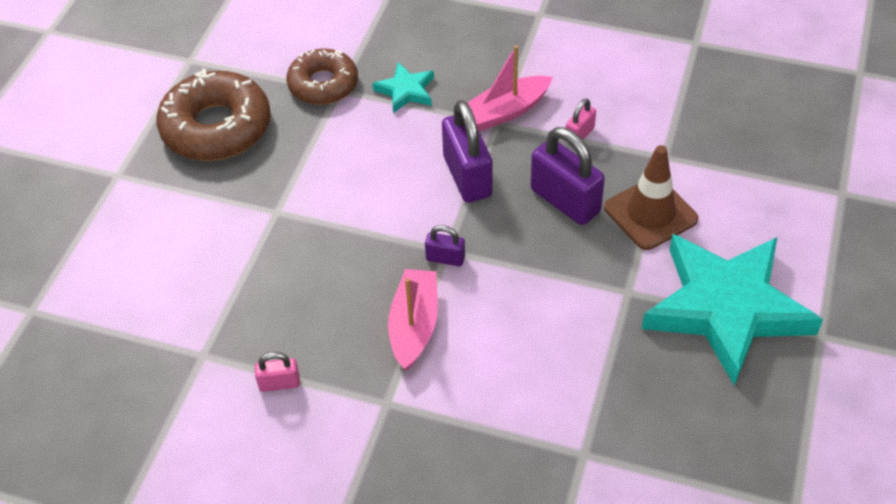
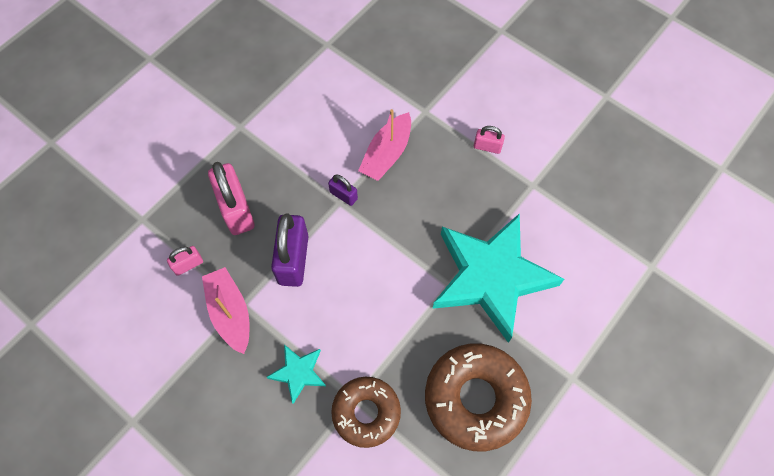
camera: 160 degrees left, 15 degrees up
pink boat [467,45,553,131] -> pink boat turned 105 degrees counterclockwise [202,267,249,354]
purple padlock [530,127,605,225] -> pink padlock [208,162,255,235]
brown traffic cone [604,145,699,250] -> none
turquoise star [642,234,823,386] -> turquoise star moved to [432,213,564,343]

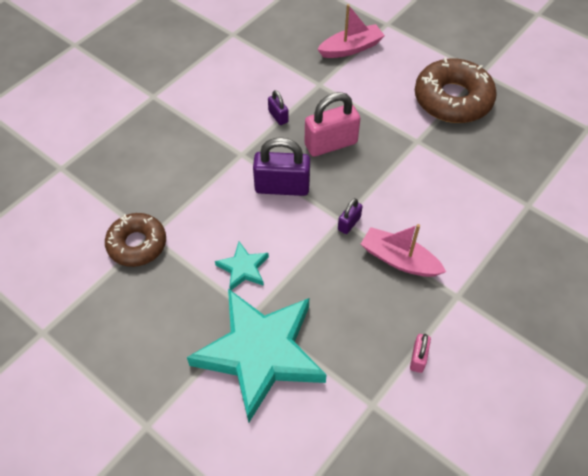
camera: 90 degrees right, 10 degrees down
pink padlock [167,246,203,276] -> purple padlock [268,90,288,125]
pink boat [202,267,249,354] -> pink boat moved to [317,4,385,58]
turquoise star [267,344,326,404] -> turquoise star moved to [215,241,269,290]
brown donut [425,343,532,451] -> brown donut moved to [415,57,497,123]

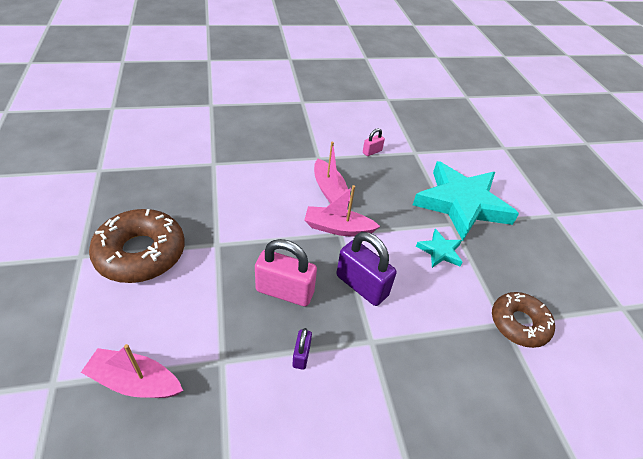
camera: 145 degrees left, 10 degrees down
purple padlock [338,198,363,234] -> pink boat [304,185,380,237]

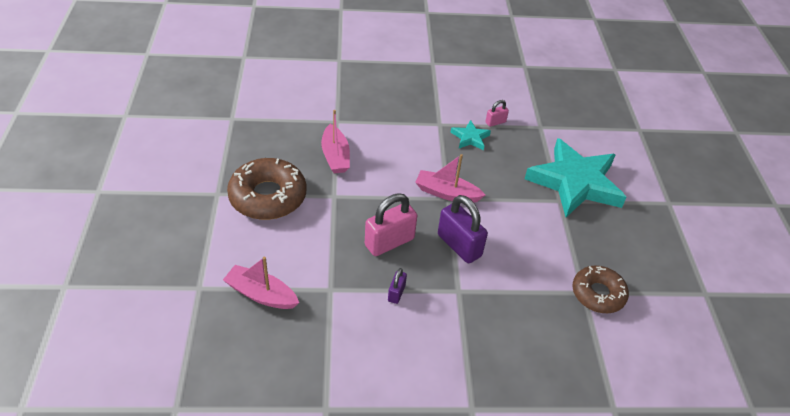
camera: 10 degrees right, 0 degrees up
pink padlock [255,239,317,306] -> pink padlock turned 60 degrees counterclockwise [365,193,417,256]
pink boat [314,142,350,204] -> pink boat moved to [321,110,350,174]
turquoise star [416,229,462,268] -> turquoise star moved to [450,120,491,151]

